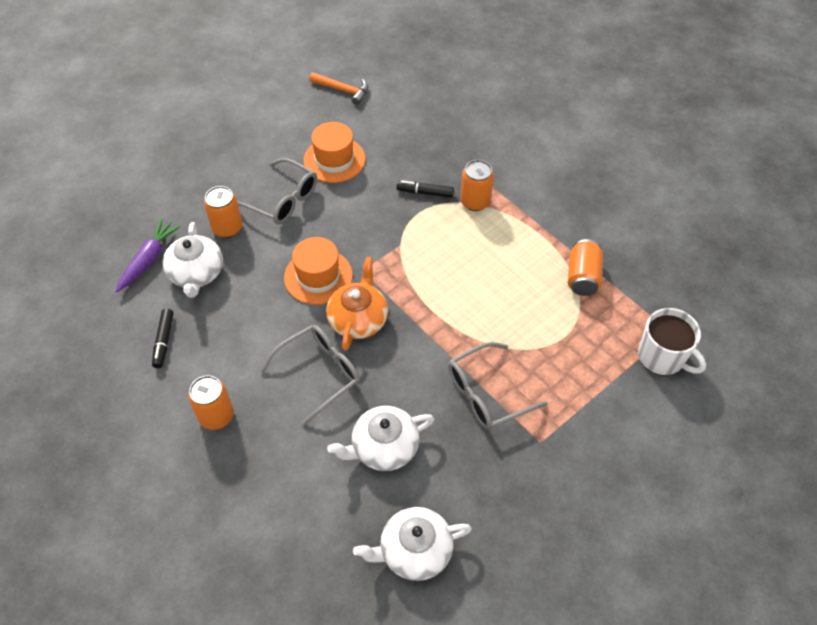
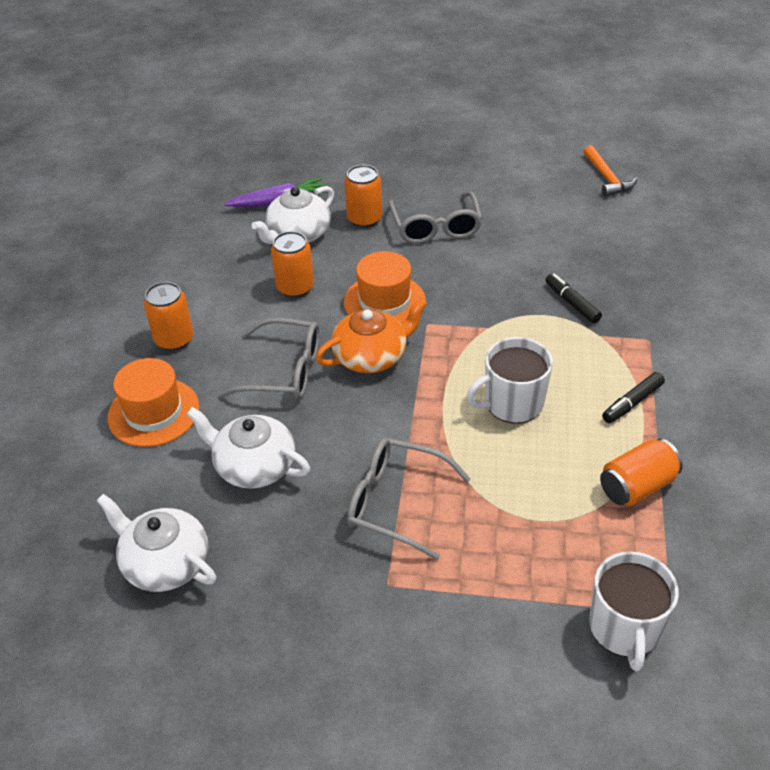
camera: 50 degrees right, 10 degrees down
black marker [152,309,174,368] -> black marker moved to [602,372,665,423]
orange hat [303,122,366,183] -> orange hat moved to [107,358,199,447]
orange can [460,160,494,211] -> orange can moved to [271,231,314,298]
none -> white mug [467,337,553,424]

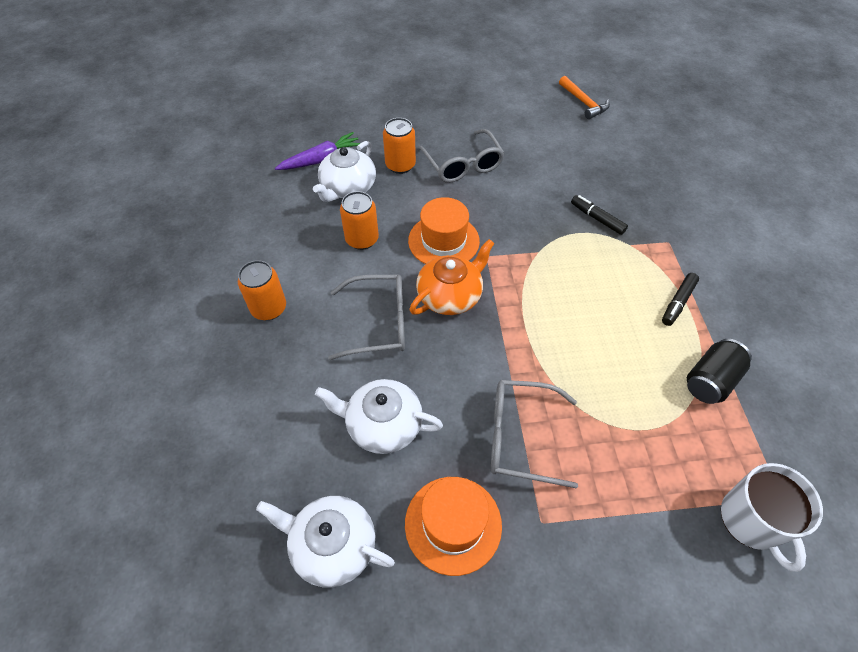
camera: 15 degrees left, 10 degrees up
orange hat [107,358,199,447] -> orange hat moved to [405,477,502,576]
white mug [467,337,553,424] -> none
orange can [600,438,683,506] -> black can [687,339,752,404]

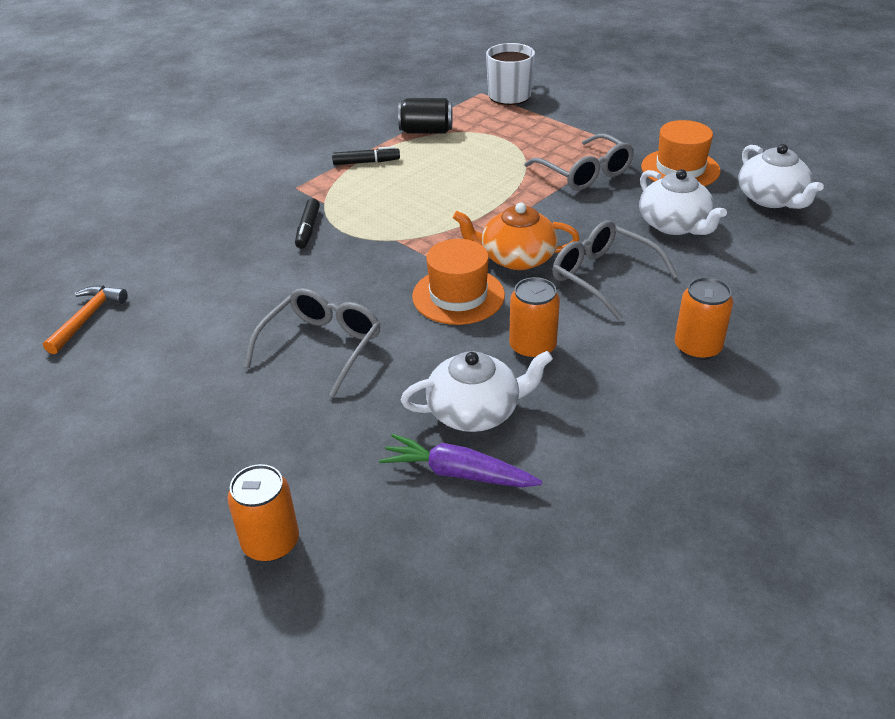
camera: 130 degrees left, 15 degrees down
orange can [383,118,416,174] -> orange can moved to [227,464,299,562]

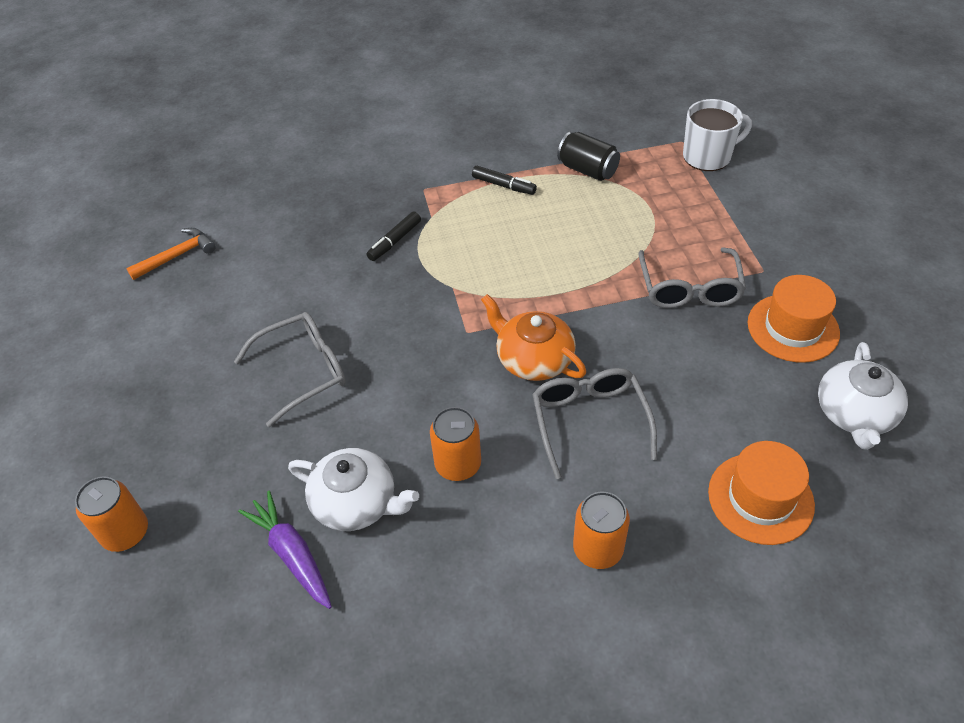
camera: 35 degrees right, 10 degrees up
orange hat [412,239,505,325] -> orange hat moved to [708,441,815,545]
white teapot [639,169,727,235] -> none

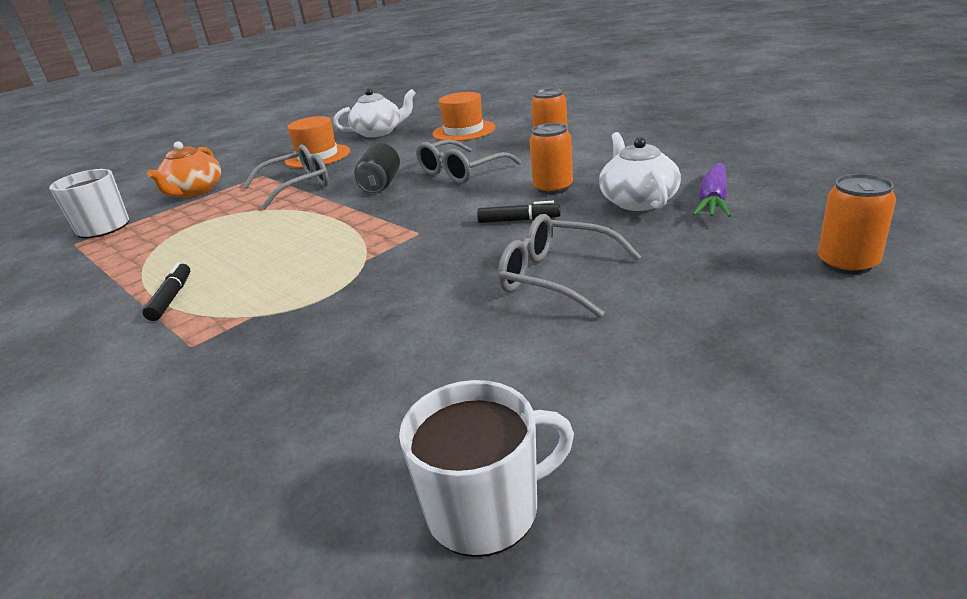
camera: 120 degrees left, 20 degrees down
orange hammer [126,228,216,280] -> white mug [399,380,574,557]
black marker [367,211,421,261] -> black marker moved to [477,201,561,223]
orange teapot [481,294,586,381] -> orange teapot moved to [147,141,221,198]
black can [557,132,620,181] -> black can moved to [355,143,400,193]

